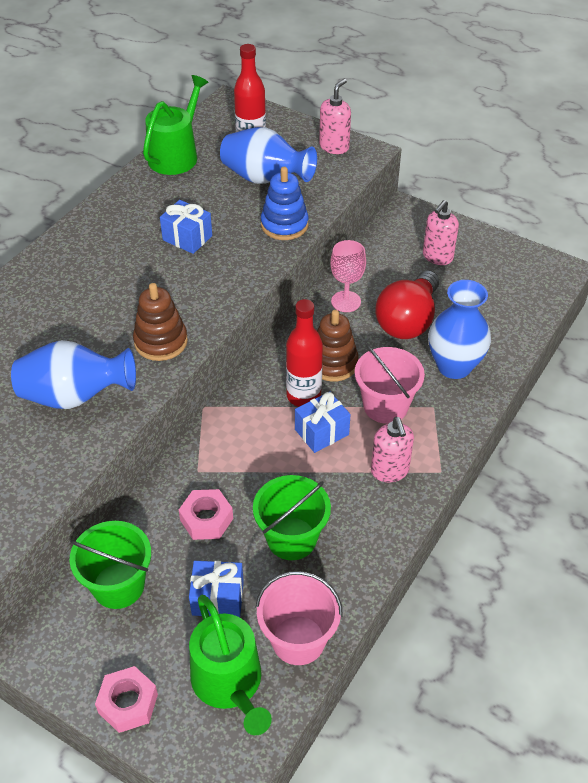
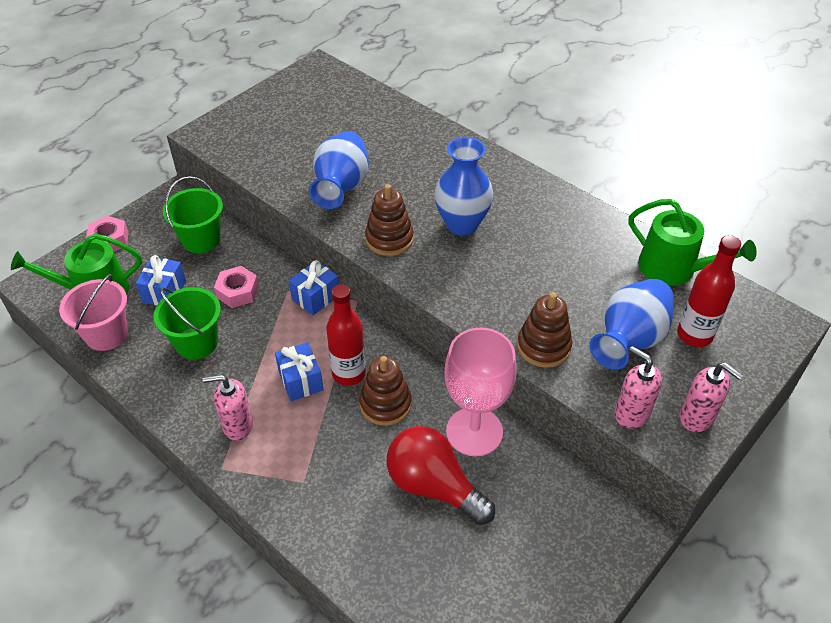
camera: 100 degrees right, 0 degrees up
blue gift [160,200,212,254] -> blue gift moved to [289,260,339,315]
blue stacking toy [261,167,309,240] -> brown stacking toy [517,292,572,368]
pink goblet [330,240,366,312] -> pink goblet [444,328,517,457], size x1.69
pink bucket [355,344,425,424] -> none
pink soap dispenser [423,200,459,265] -> pink soap dispenser moved to [615,346,662,429]
blue vase [428,280,491,379] -> blue vase moved to [434,137,493,235]

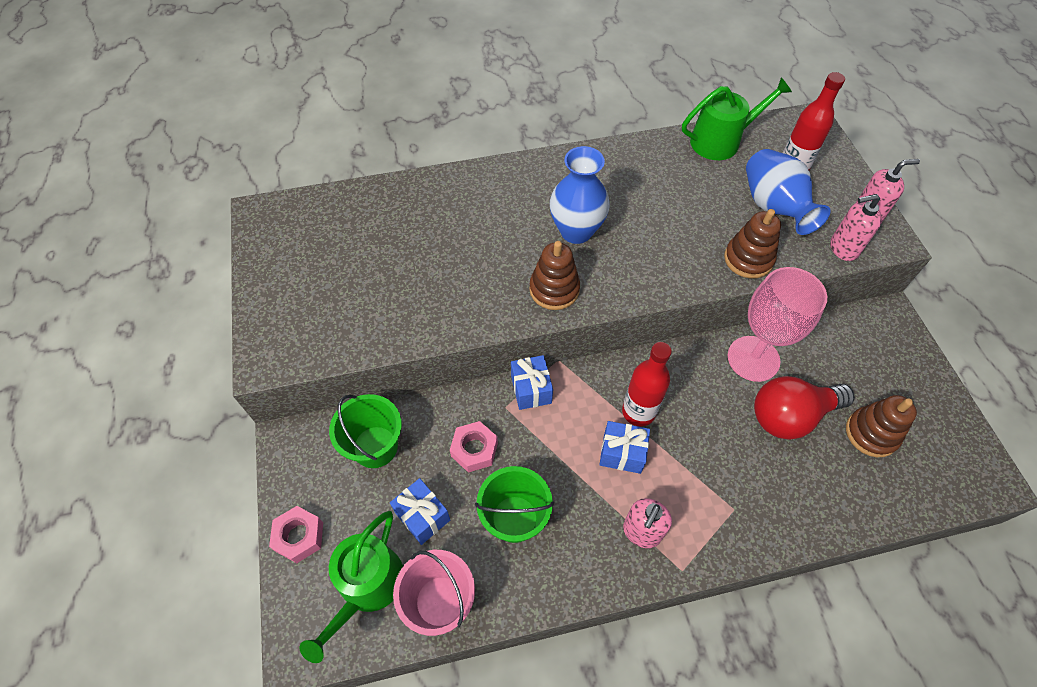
camera: 55 degrees left, 10 degrees up
blue vase [309,131,369,209] -> none
brown stacking toy [359,356,412,426] -> brown stacking toy moved to [846,395,917,457]

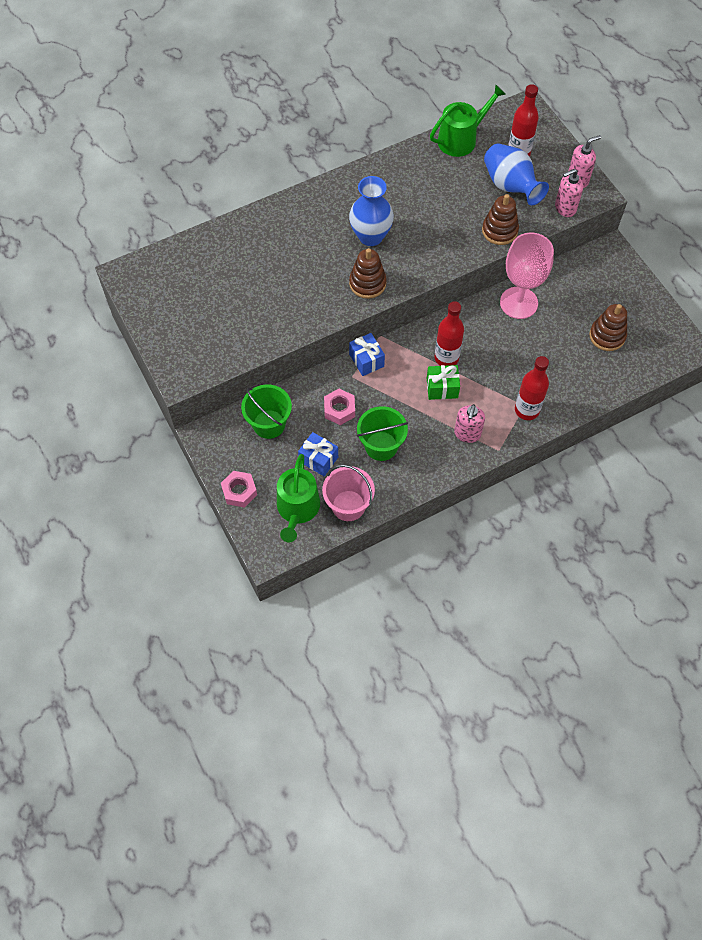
camera: 15 degrees left, 5 degrees up
blue gift [599,421,650,474] -> green gift [427,365,460,400]
red light bulb [754,376,855,440] -> none
none -> red bottle [515,356,549,420]

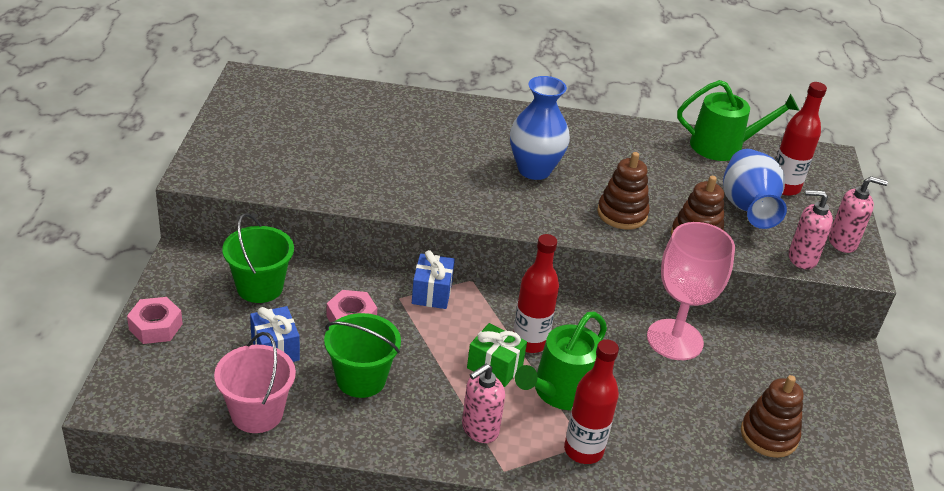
camera: 30 degrees right, 25 degrees down
green watering can [277,454,320,543] -> green watering can moved to [515,312,607,410]
brown stacking toy [349,248,387,299] -> brown stacking toy moved to [597,152,650,229]

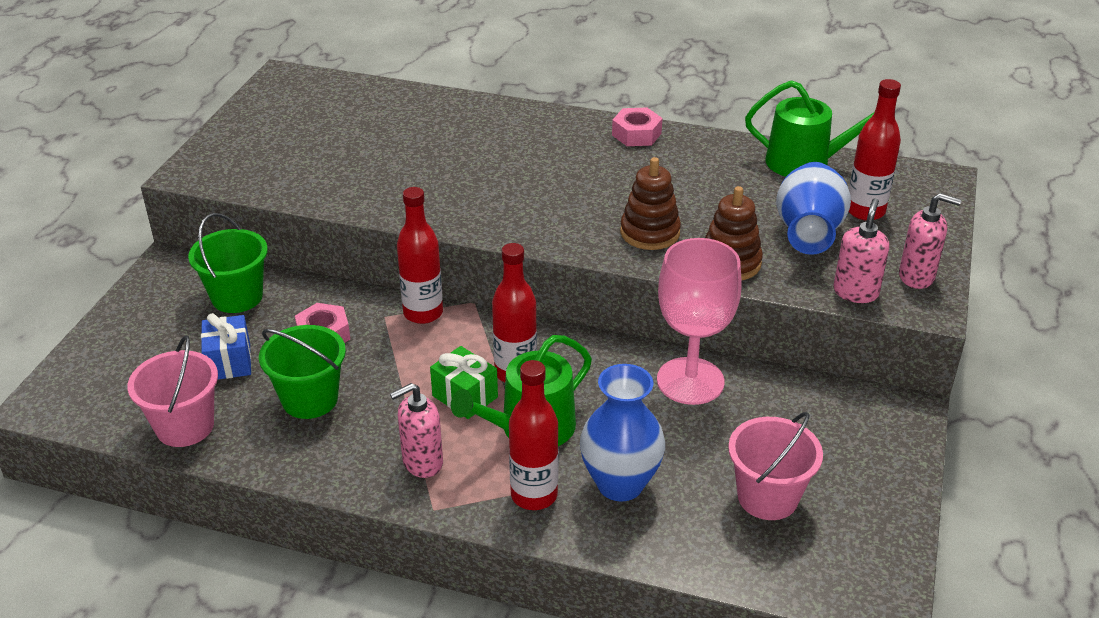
camera: 15 degrees right, 0 degrees up
pink nut [127,297,183,344] -> pink nut moved to [612,107,662,146]
blue gift [412,250,455,309] -> red bottle [397,187,443,324]
blue vase [510,76,570,180] -> blue vase moved to [580,364,665,502]
brown stacking toy [741,375,803,458] -> pink bucket [728,412,823,520]
pink soap dispenser [789,190,833,269] -> pink soap dispenser turned 90 degrees clockwise [833,198,889,303]

